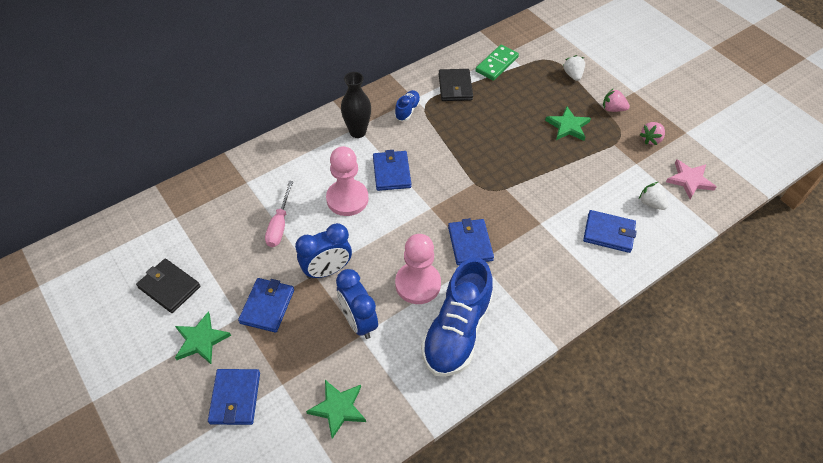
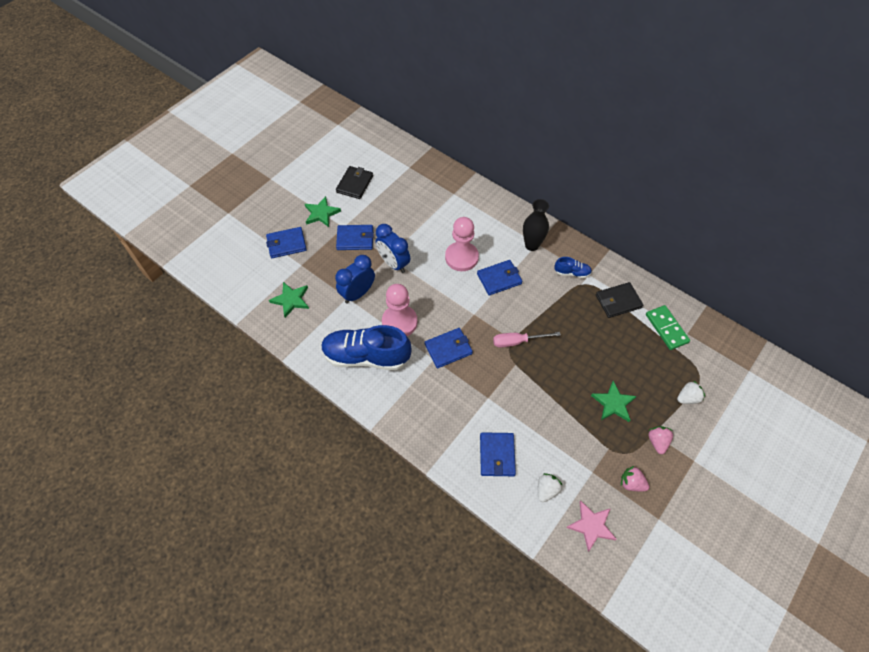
camera: 75 degrees right, 5 degrees up
pink screwdriver [265,181,293,247] -> pink screwdriver moved to [493,332,561,348]
green domino [475,45,519,81] -> green domino turned 45 degrees clockwise [646,305,690,350]

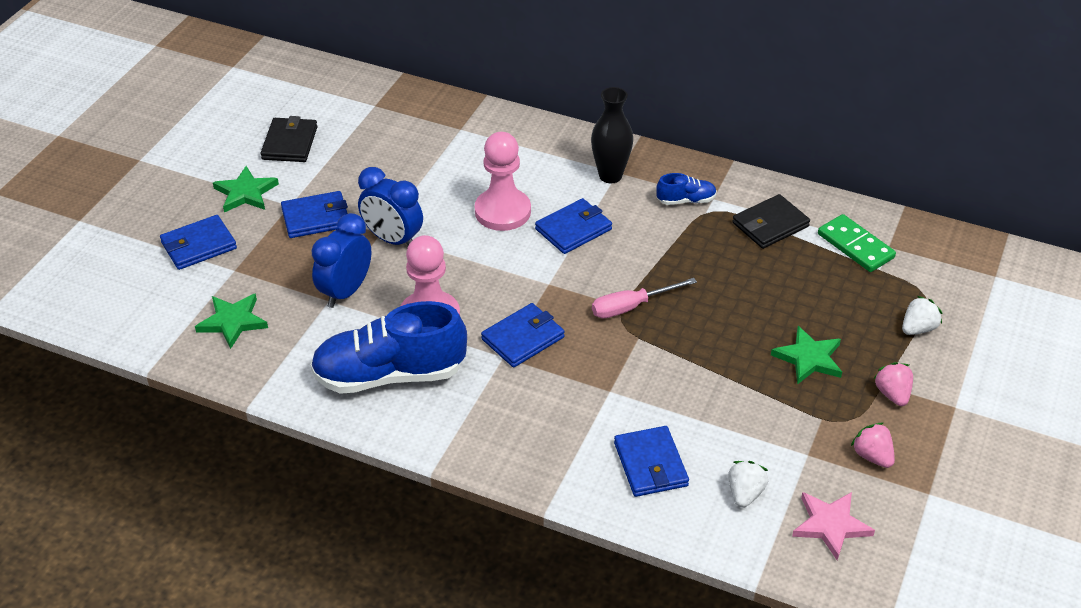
camera: 15 degrees left, 15 degrees down
pink strawberry [621,466,650,491] -> pink strawberry turned 45 degrees clockwise [851,423,895,468]

